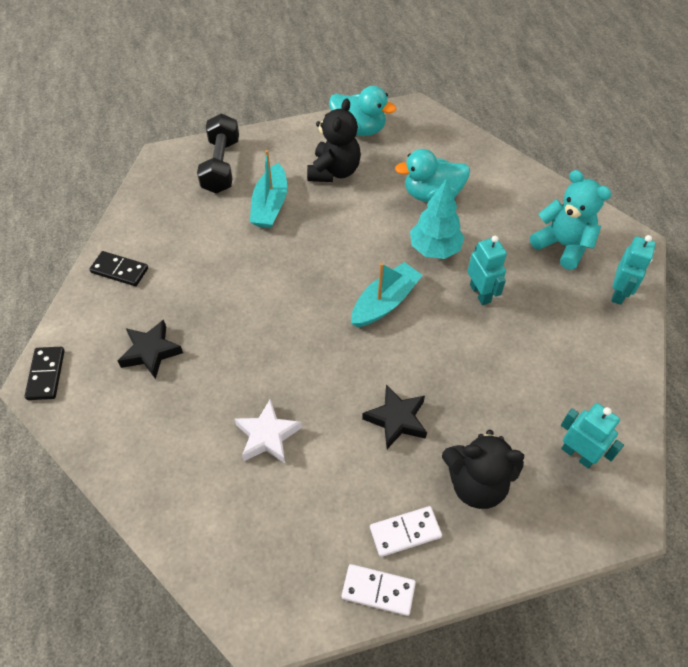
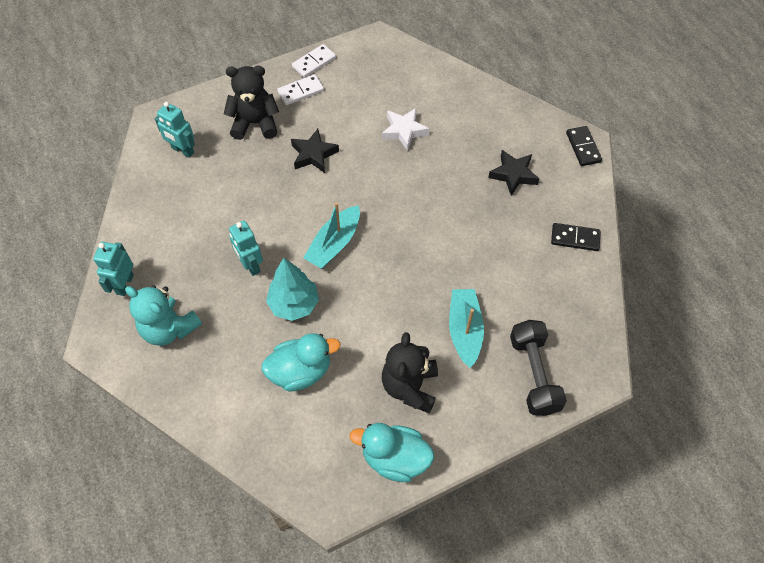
camera: 170 degrees right, 5 degrees up
white domino [342,564,416,616] -> white domino turned 45 degrees counterclockwise [292,44,336,78]

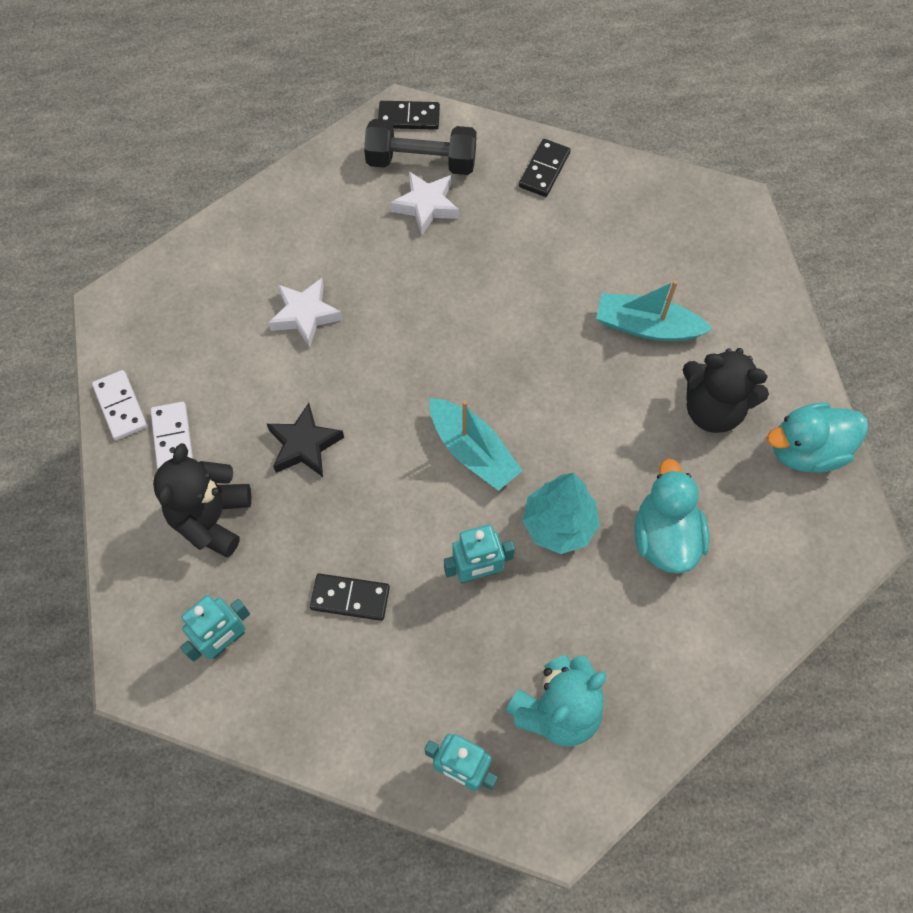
camera: 75 degrees left, 5 degrees up
turquoise duck [350,423,434,482] -> turquoise duck turned 45 degrees clockwise [767,403,868,473]
black star [488,150,539,196] -> white star [390,171,459,236]
black dumbbell [510,320,567,416] -> black dumbbell moved to [364,119,477,175]
none -> black domino [310,573,390,621]

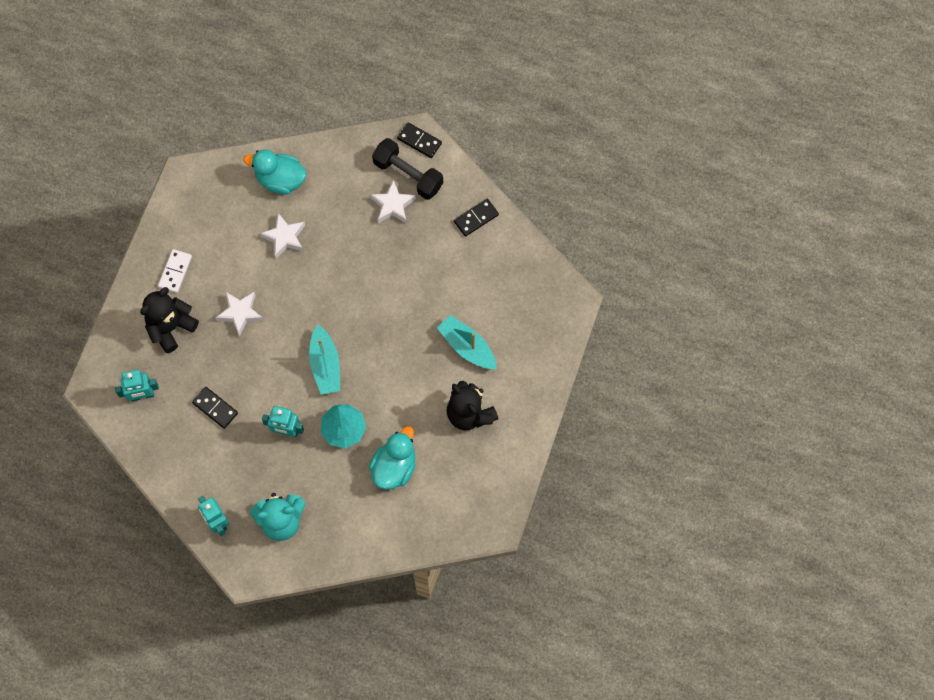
camera: 30 degrees right, 5 degrees up
white domino [92,370,147,440] -> none
black star [267,403,344,477] -> white star [216,292,263,337]
turquoise duck [767,403,868,473] -> turquoise duck moved to [243,149,307,195]

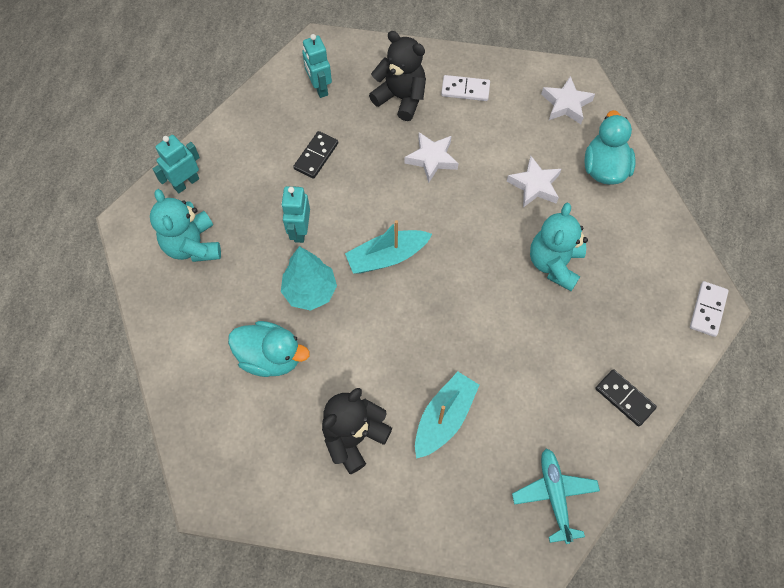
camera: 80 degrees right, 5 degrees down
white star [370,180,416,224] -> white star moved to [541,76,595,124]
black dumbbell [372,138,443,200] -> none
black domino [397,122,442,158] -> white domino [690,281,729,337]
none -> turquoise plane [512,448,600,544]
none -> turquoise teddy bear [530,203,588,291]

